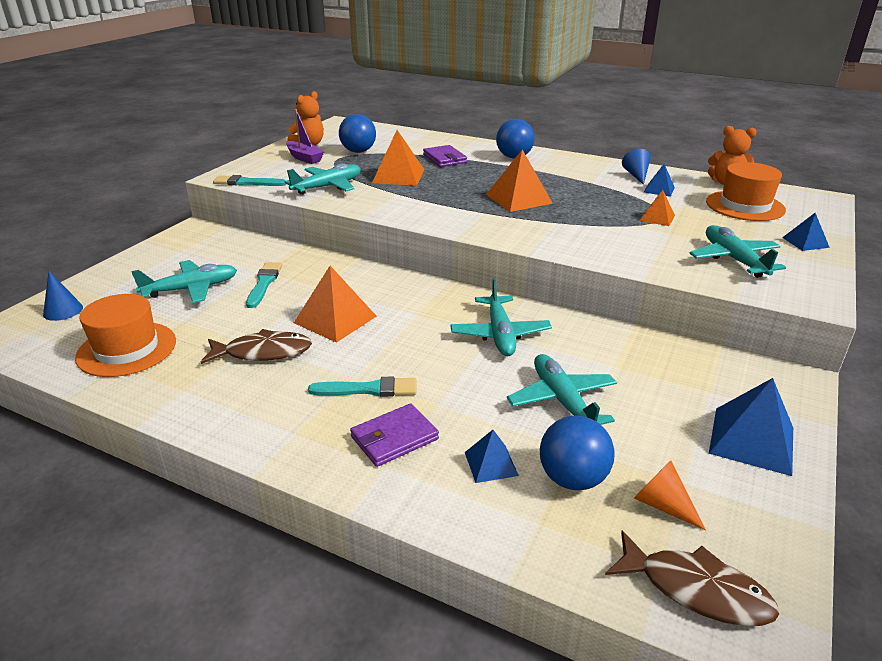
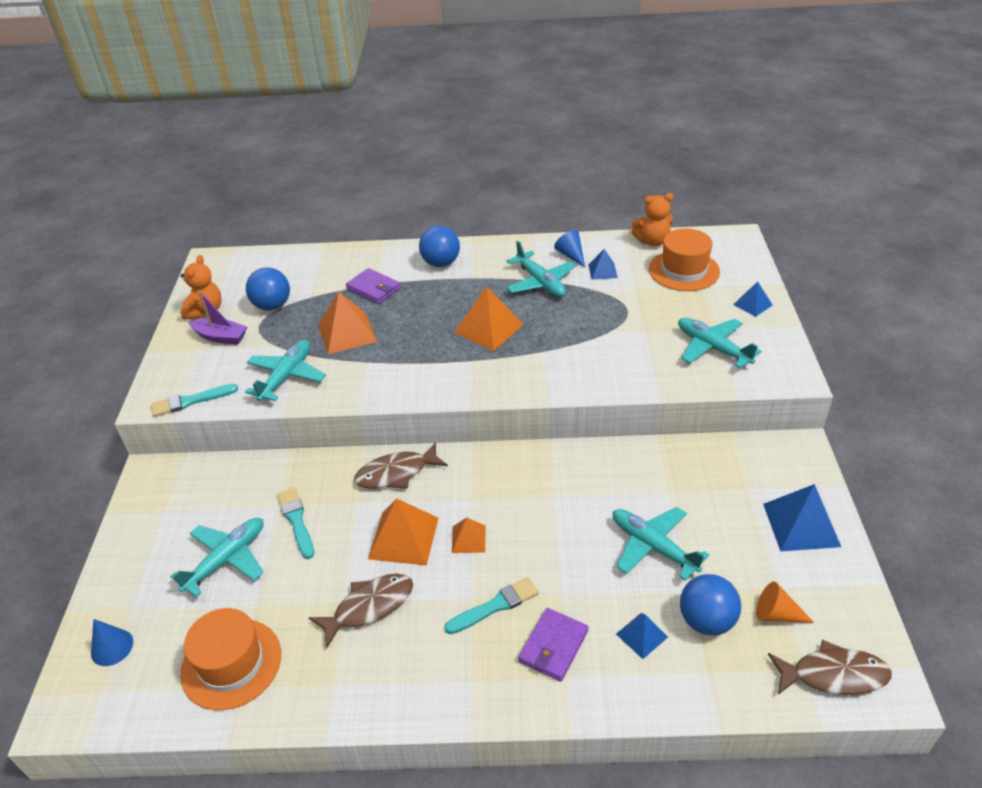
camera: 25 degrees left, 10 degrees up
turquoise plane [450,278,552,356] -> turquoise plane moved to [506,241,576,297]
orange pyramid [640,190,675,226] -> orange pyramid moved to [452,517,485,553]
none -> brown fish [354,442,448,489]

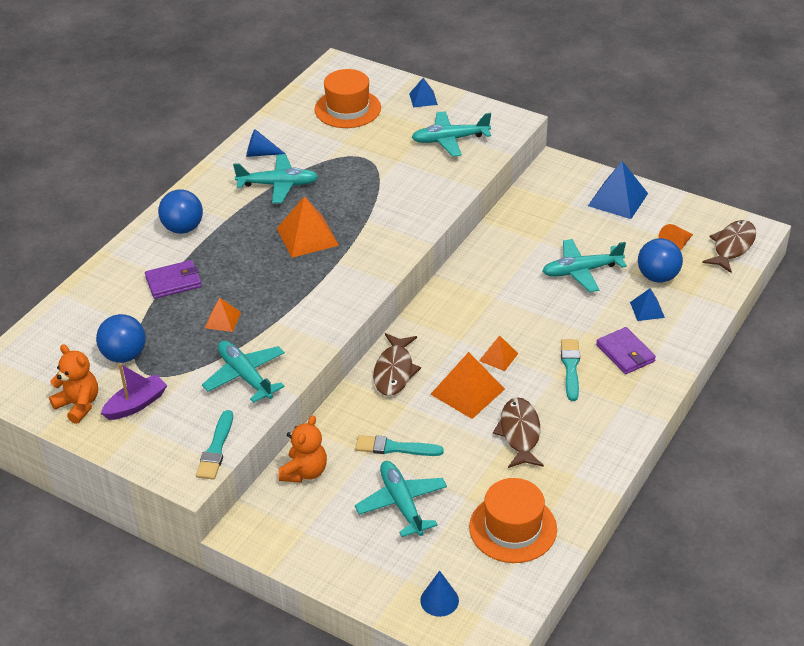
camera: 60 degrees left, 0 degrees up
orange pyramid [318,292,377,354] -> orange pyramid [205,298,241,332], size x0.56
blue pyramid [588,249,618,280] -> none
orange teddy bear [631,193,673,246] -> orange teddy bear moved to [278,415,327,483]

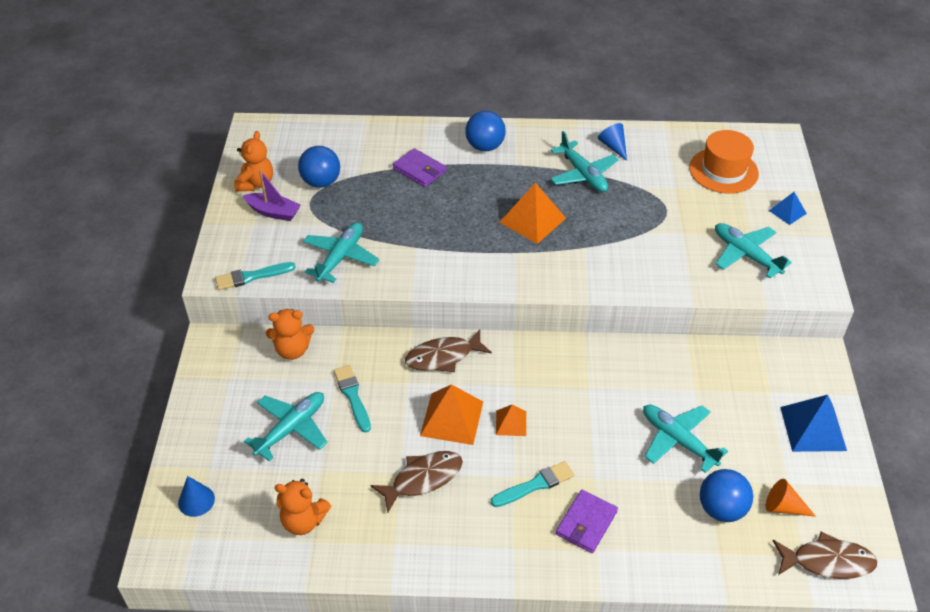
camera: 60 degrees right, 5 degrees up
orange pyramid [205,298,241,332] -> none
orange hat [469,478,557,563] -> orange teddy bear [274,479,331,535]
blue pyramid [630,288,665,321] -> none

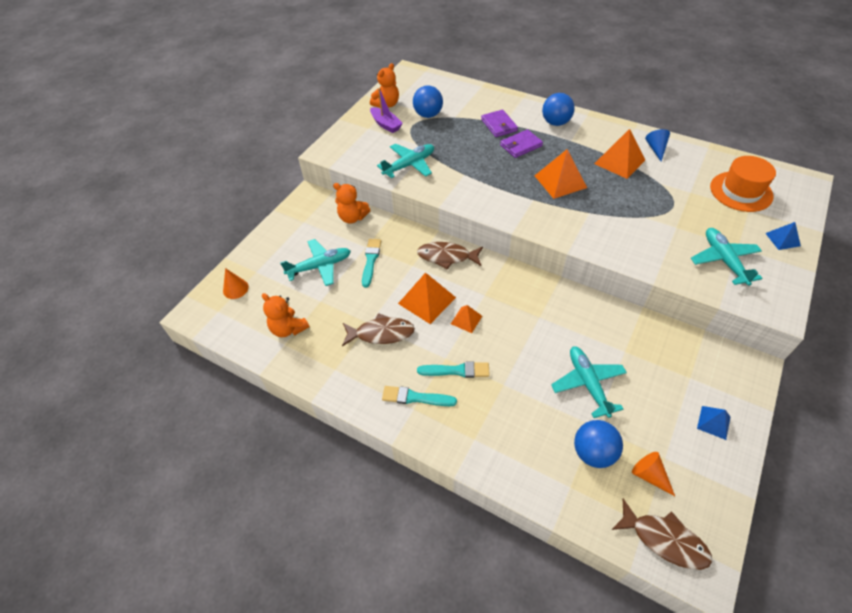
camera: 30 degrees right, 5 degrees up
blue cone [178,476,215,517] -> orange cone [223,268,249,299]
turquoise brush [215,262,296,290] -> turquoise brush moved to [382,386,457,406]
turquoise plane [550,131,619,192] -> orange pyramid [594,129,645,179]
purple wallet [556,490,618,553] -> purple wallet moved to [500,129,543,158]
blue pyramid [780,395,847,452] -> blue pyramid [697,406,730,440], size x0.56

